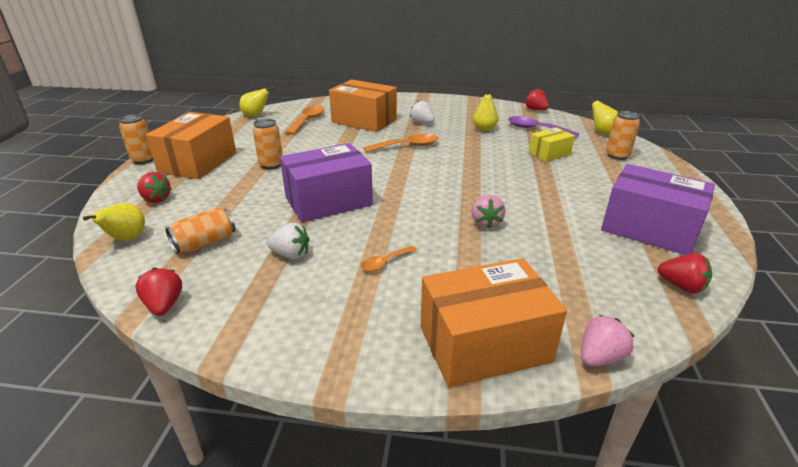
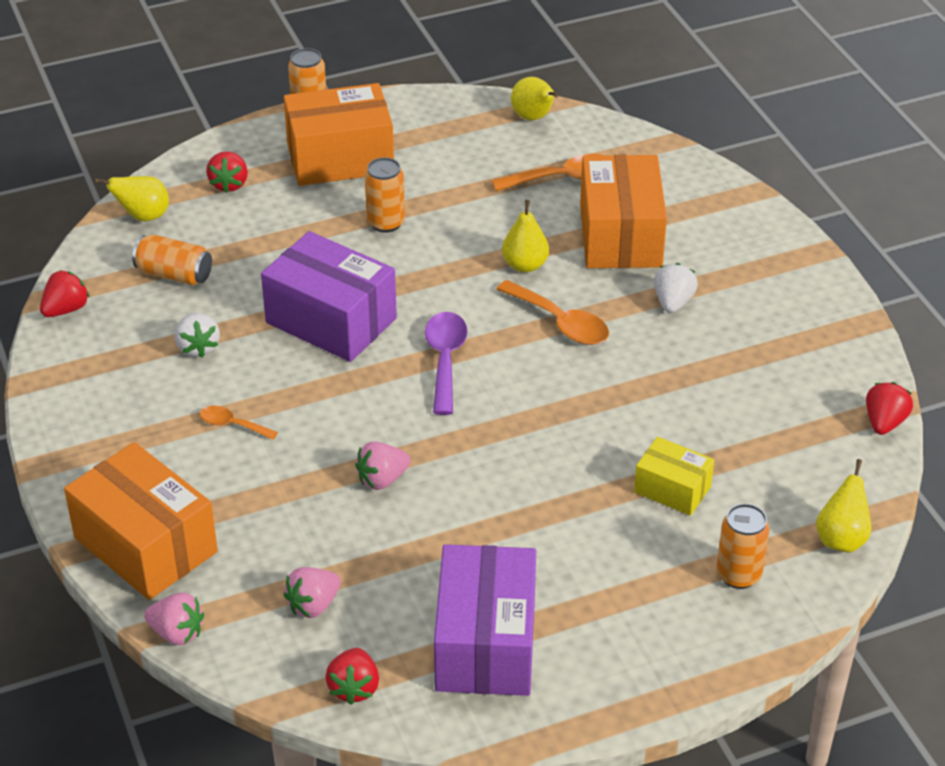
camera: 60 degrees right, 10 degrees up
yellow pear [473,86,499,131] -> yellow pear moved to [502,200,549,273]
purple spoon [508,116,579,138] -> purple spoon moved to [425,312,468,415]
none -> pink strawberry [284,567,341,618]

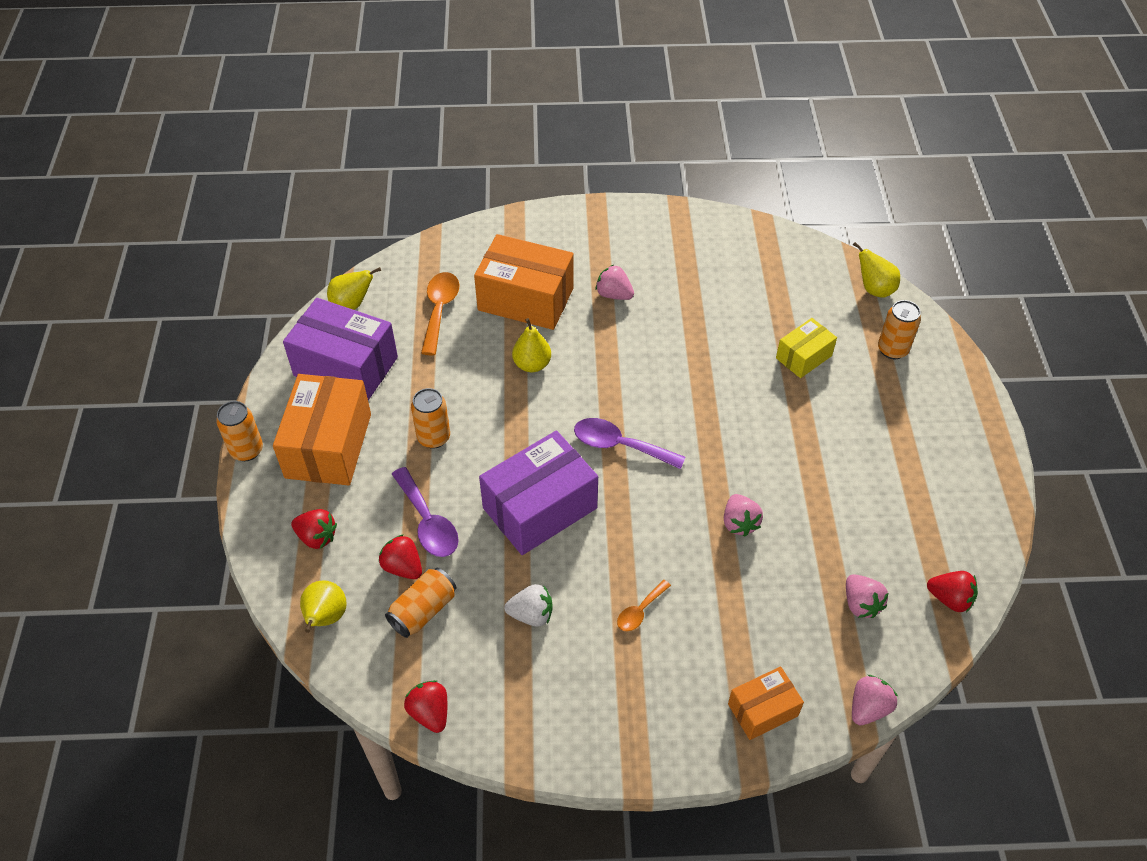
camera: 70 degrees left, 10 degrees up
orange box [64,442,218,600] -> orange box [728,666,804,740], size x0.55
purple box [434,544,536,696] -> purple box moved to [283,298,398,400]
orange spoon [496,280,609,345] -> none
white strawberry [654,263,698,313] -> pink strawberry [596,265,634,300]
red strawberry [866,382,913,435] -> red strawberry moved to [379,534,422,579]
none -> purple spoon [392,467,459,557]

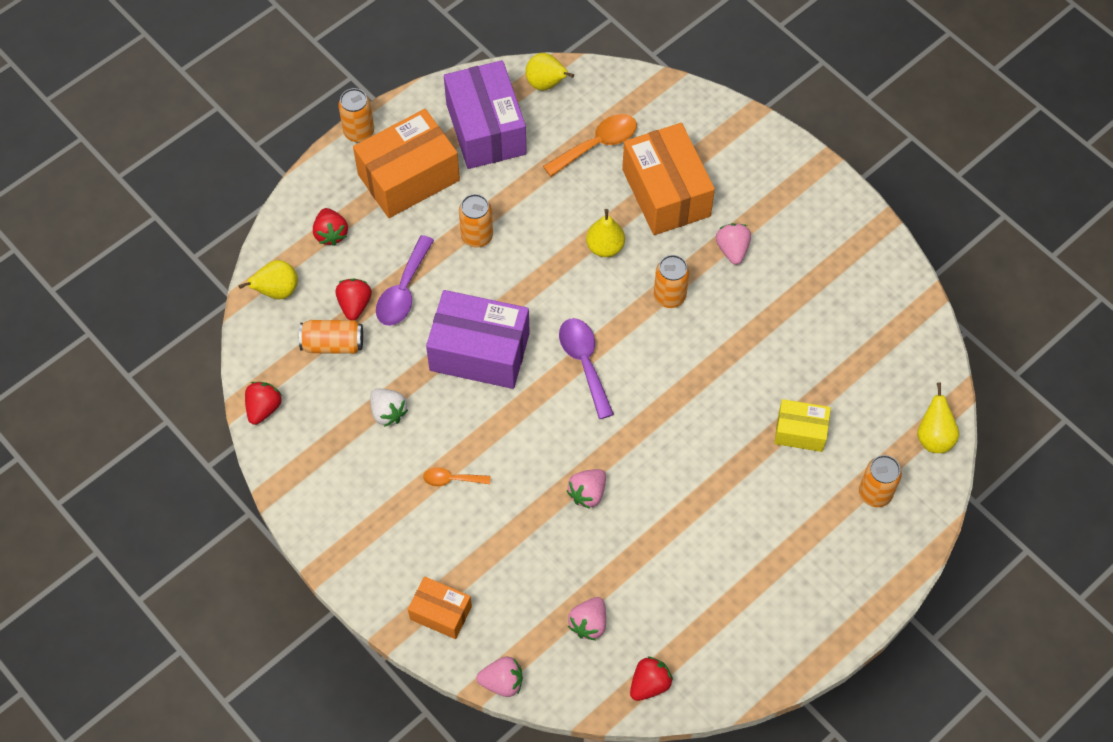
camera: 50 degrees right, 10 degrees up
red strawberry [927,571,978,612] -> red strawberry turned 120 degrees counterclockwise [630,657,673,701]
none -> orange can [654,255,689,308]

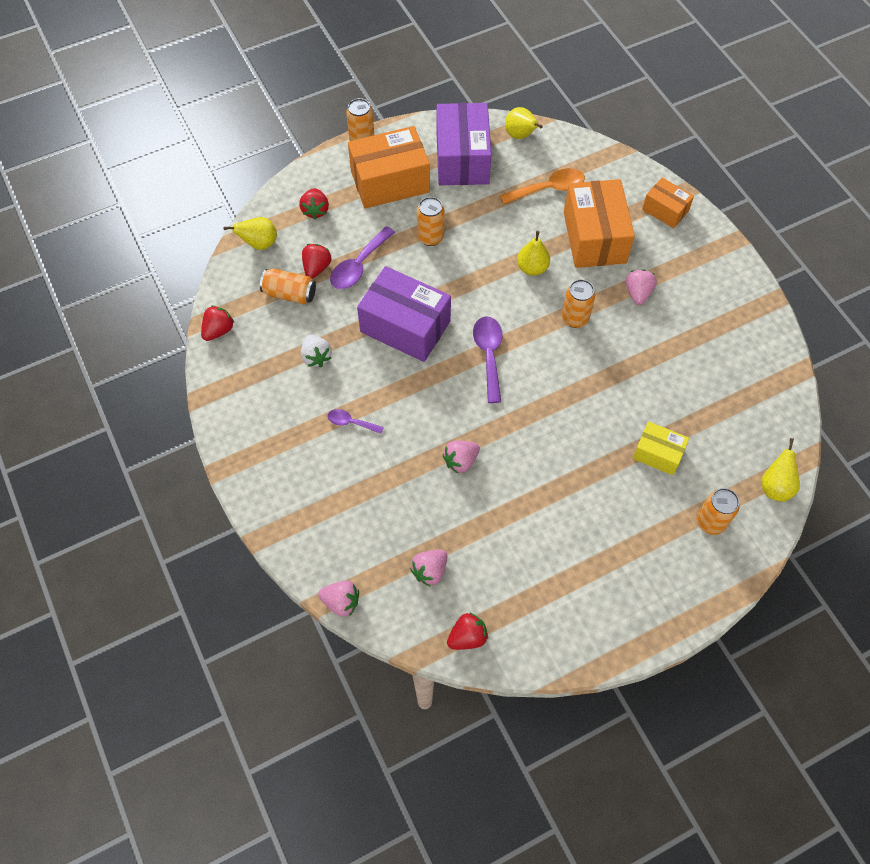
camera: 15 degrees right, 0 degrees up
orange box [408,576,472,639] -> orange box moved to [642,177,694,228]
orange spoon [423,467,490,486] -> purple spoon [327,409,384,434]

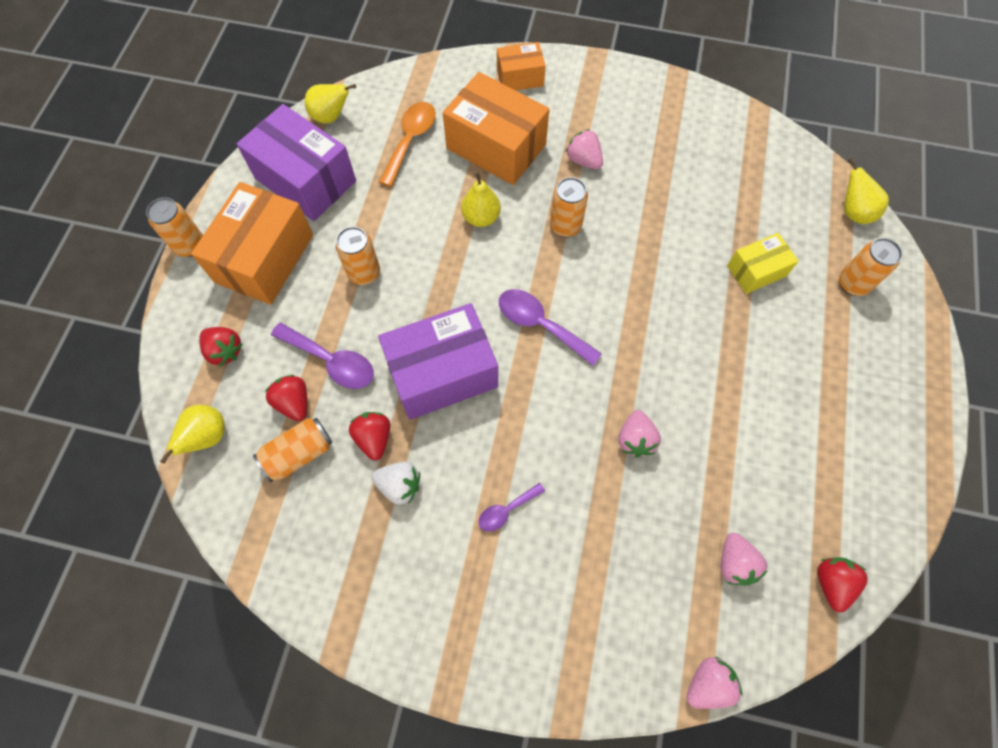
camera: 50 degrees left, 5 degrees up
red strawberry [201,305,234,341] -> red strawberry moved to [349,412,390,460]
purple spoon [330,226,395,289] -> purple spoon turned 45 degrees counterclockwise [271,322,374,389]

